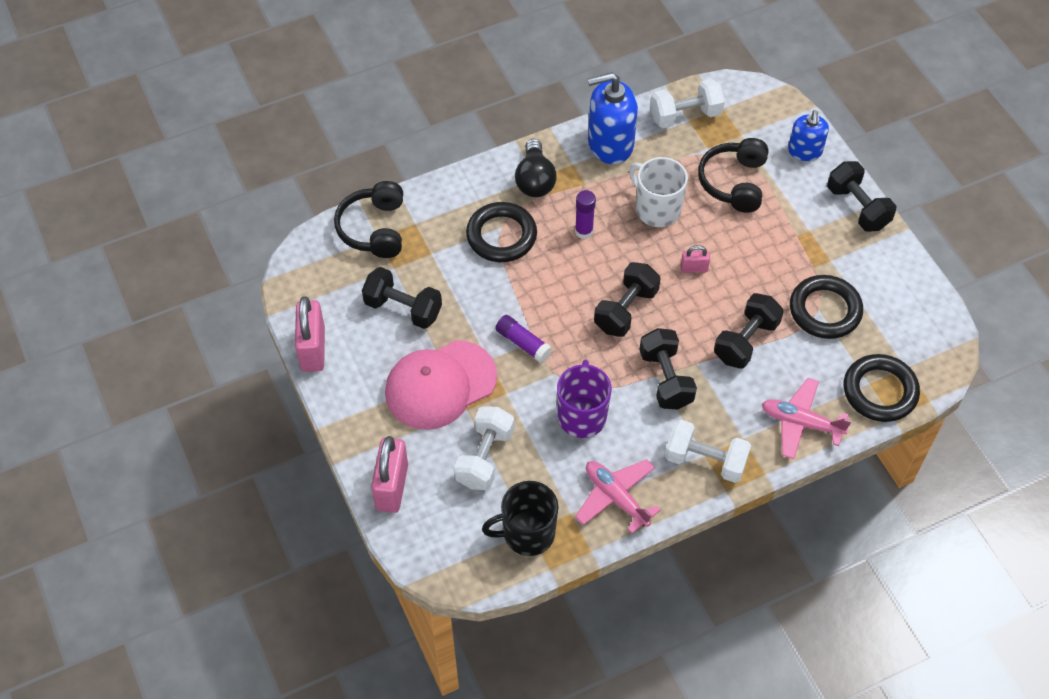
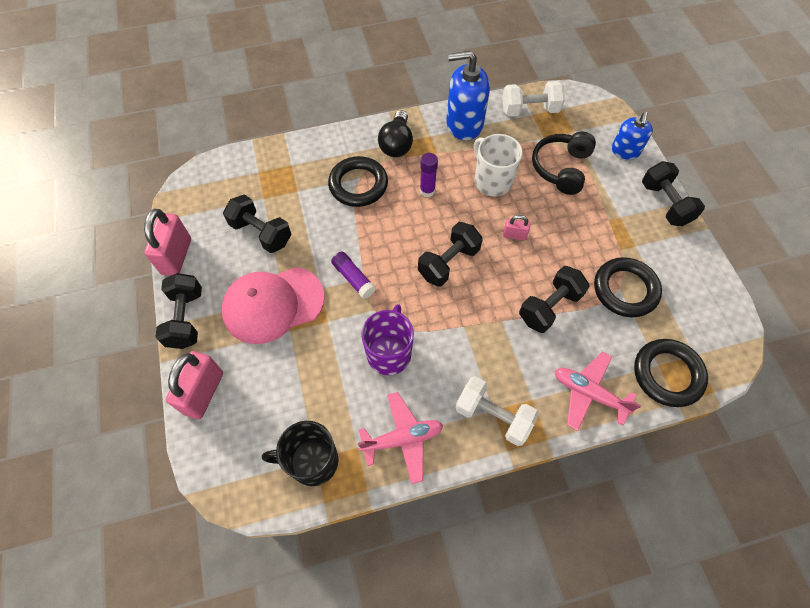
camera: 10 degrees right, 5 degrees up
black headphones [334,181,403,258] -> none
white dumbbell [454,407,514,490] -> none
pink plane [575,459,661,534] -> pink plane turned 105 degrees clockwise [358,392,443,484]
black dumbbell [639,328,697,409] -> black dumbbell moved to [156,273,202,349]

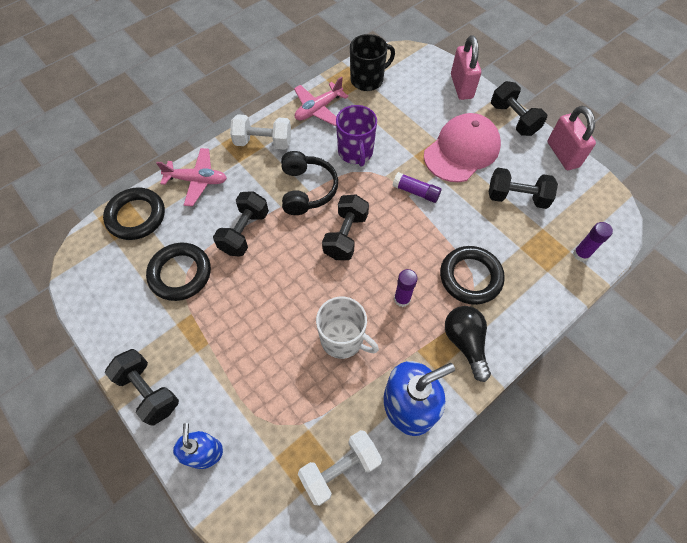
camera: 155 degrees right, 0 degrees up
pink padlock [503,215,530,240] -> none
black headphones [532,132,596,195] -> black headphones moved to [281,151,338,215]
none -> purple glue stick [573,222,613,262]

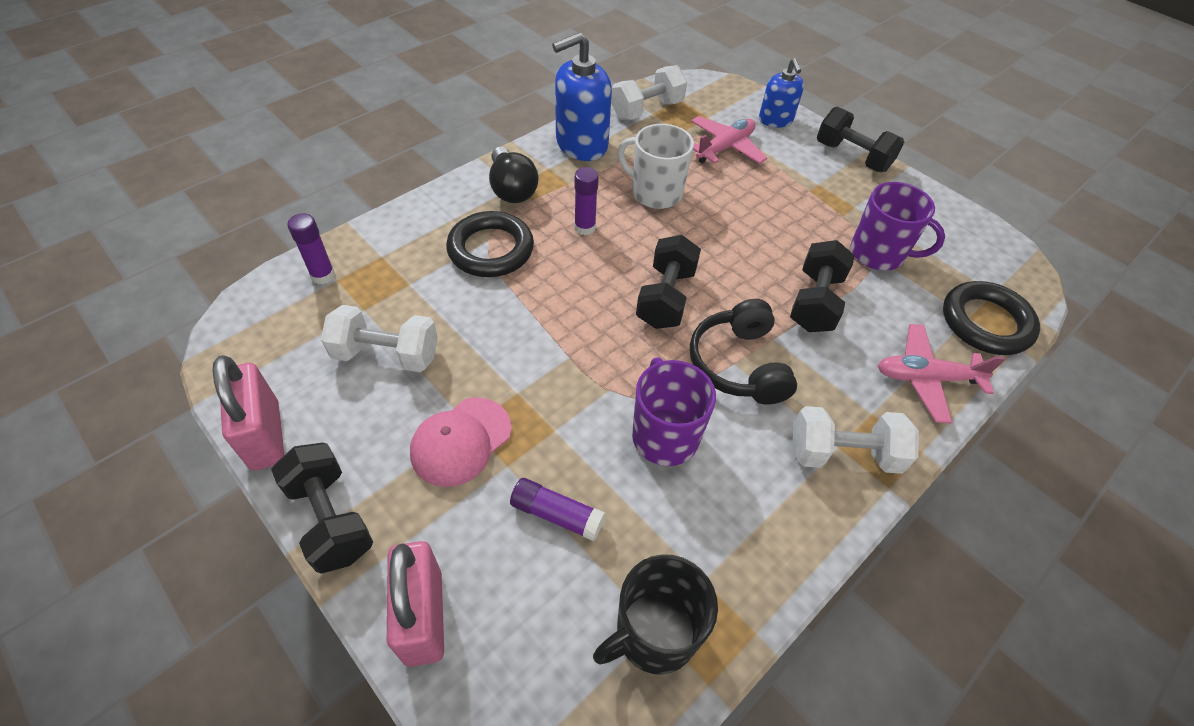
camera: 175 degrees right, 10 degrees down
black ring [146,243,211,301] -> purple mug [851,182,945,270]
pink plane [294,77,349,126] -> pink plane moved to [691,116,767,164]
purple glue stick [392,172,441,203] -> purple glue stick moved to [510,478,606,541]
pink cap [424,113,501,182] -> pink cap [410,397,512,487], size x0.66
black dumbbell [489,168,558,209] -> white dumbbell [321,305,438,372]

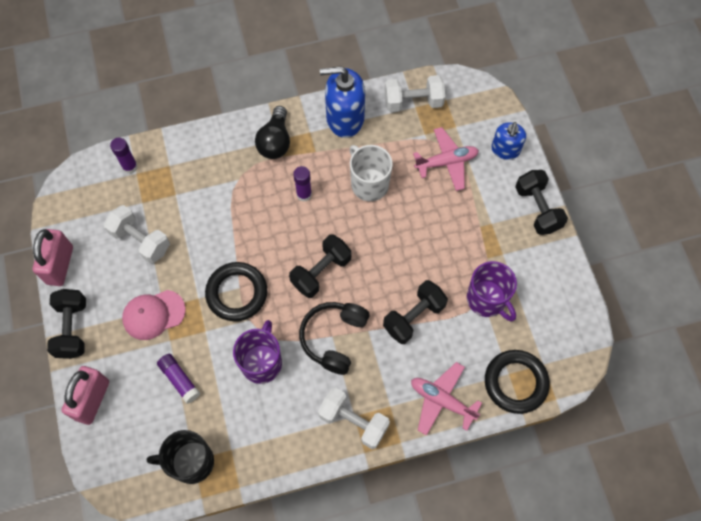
camera: 30 degrees right, 15 degrees up
black ring [446,211,534,277] -> black ring moved to [205,262,267,321]

